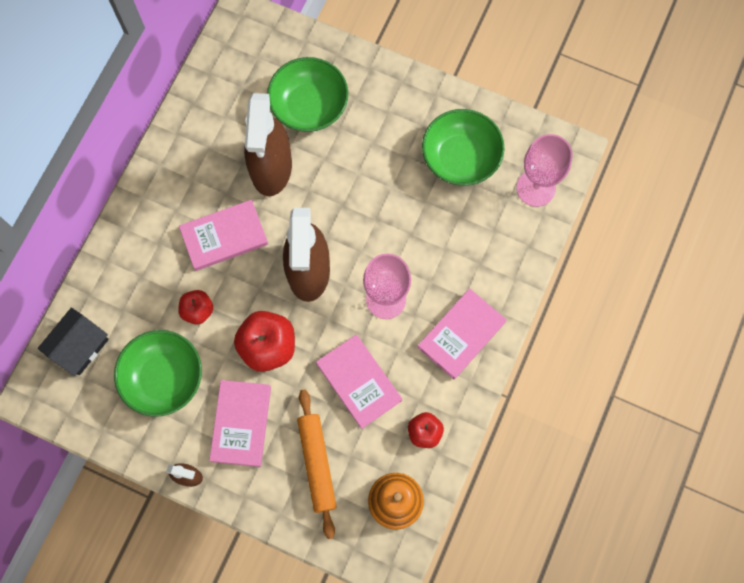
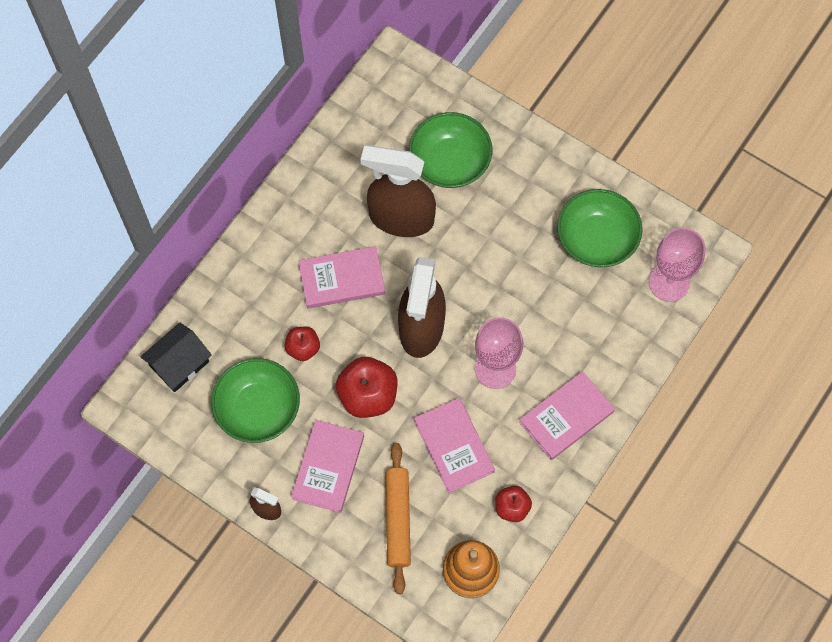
camera: 10 degrees right, 5 degrees down
brown spray bottle [244,93,292,196] -> brown spray bottle turned 90 degrees clockwise [360,145,436,237]

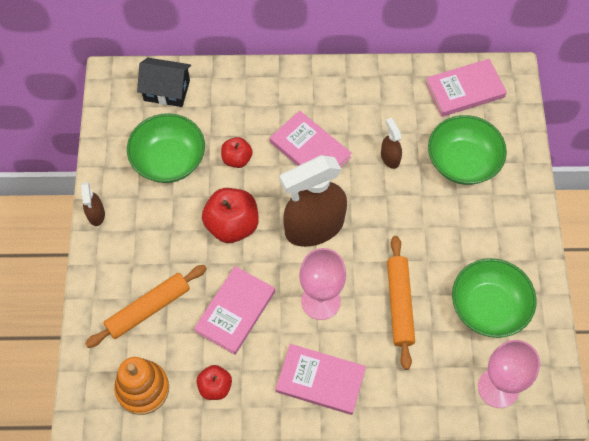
camera: 55 degrees right, 5 degrees down
pink book [291,420,364,513] -> pink book moved to [425,59,507,117]
brown spray bottle [360,145,436,237] -> brown spray bottle [381,118,402,169], size x0.44
none -> orange rolling pin [387,236,415,370]

